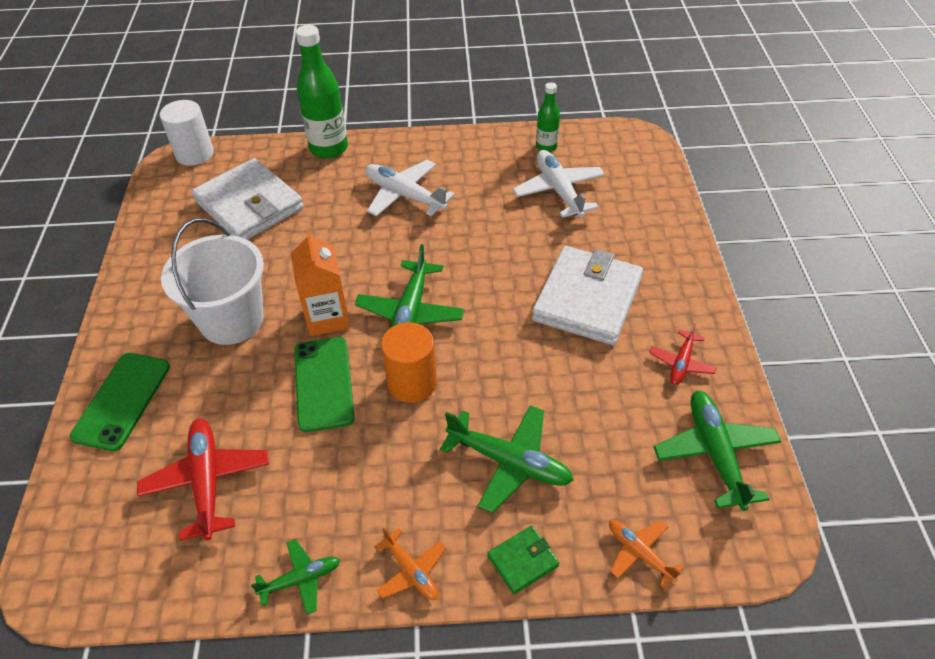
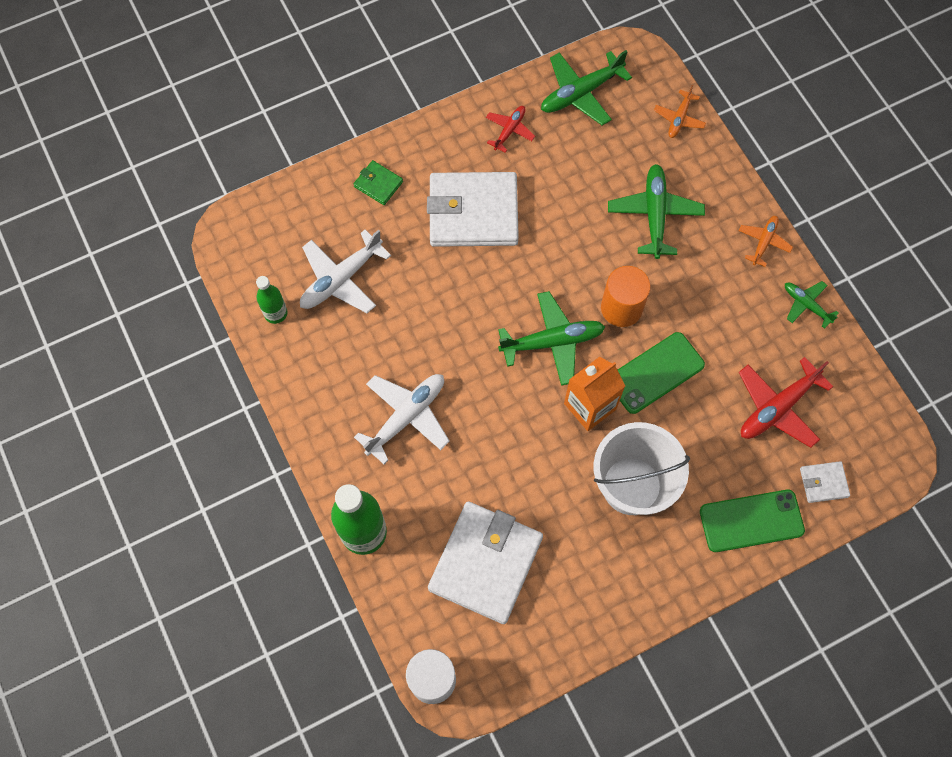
camera: 115 degrees left, 20 degrees up
white plane [365,160,455,217] -> white plane turned 150 degrees counterclockwise [354,374,450,464]
green wallet [488,526,559,594] -> green wallet moved to [353,160,403,205]
red plane [649,323,717,385] -> red plane turned 60 degrees counterclockwise [486,106,535,153]
none -> white wallet [800,461,850,503]

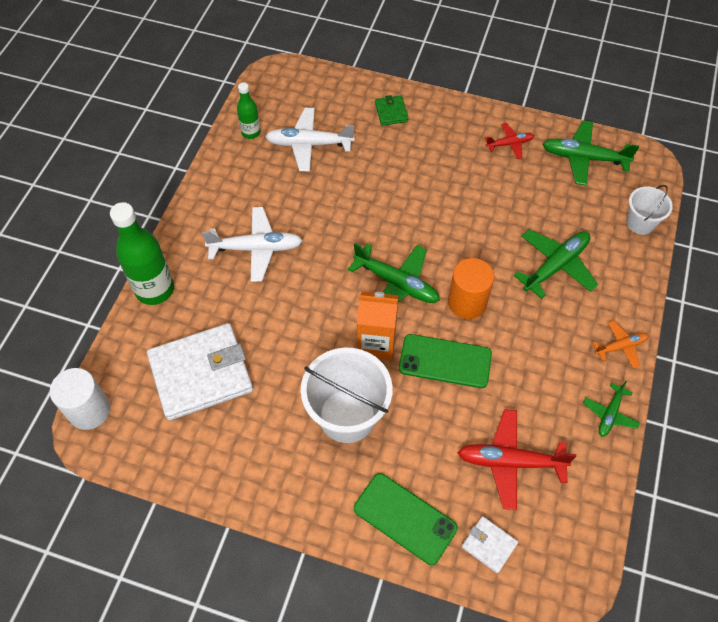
camera: 45 degrees right, 10 degrees down
white wallet [427,172,519,247] -> none
orange plane [654,85,706,138] -> white bucket [626,185,673,235]
green plane [785,281,839,329] -> green plane turned 150 degrees counterclockwise [583,381,640,437]

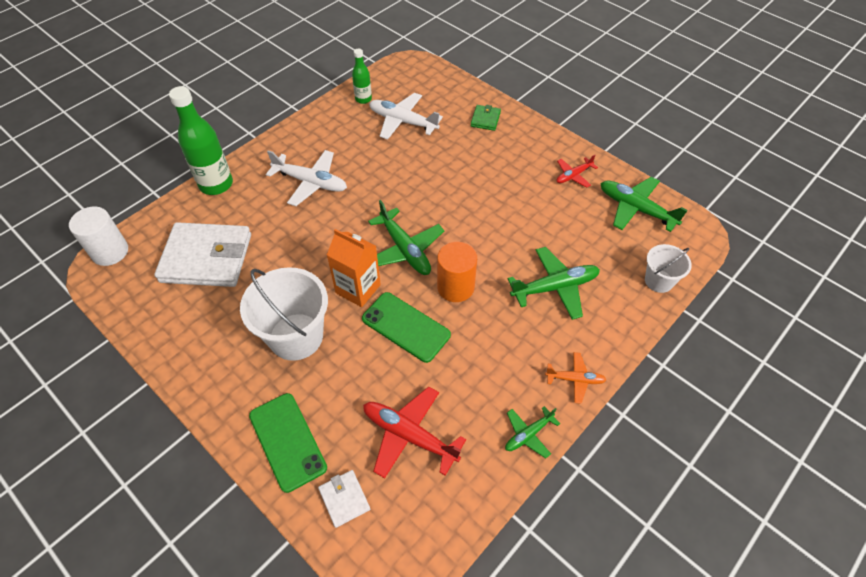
camera: 25 degrees right, 5 degrees down
red plane [485,123,534,159] -> red plane turned 135 degrees clockwise [557,155,598,187]

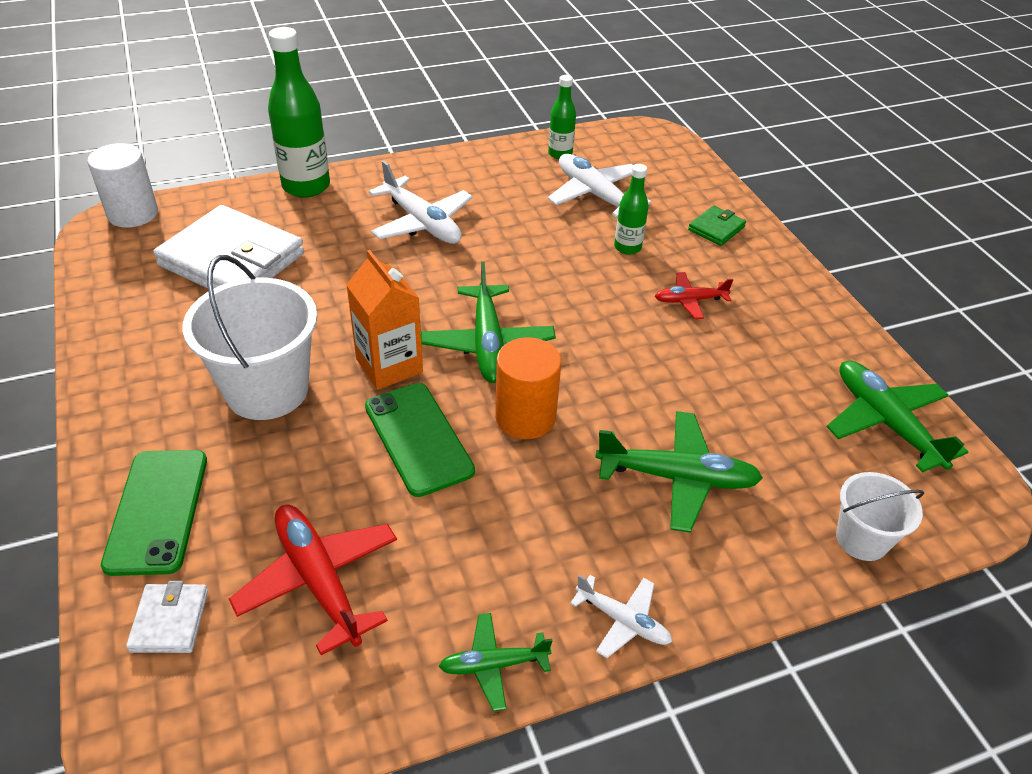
camera: 25 degrees right, 10 degrees down
orange plane [545,352,607,404] -> white plane [570,575,672,658]
red plane [557,155,598,187] -> red plane moved to [655,272,733,319]
none -> green bottle [614,164,649,255]

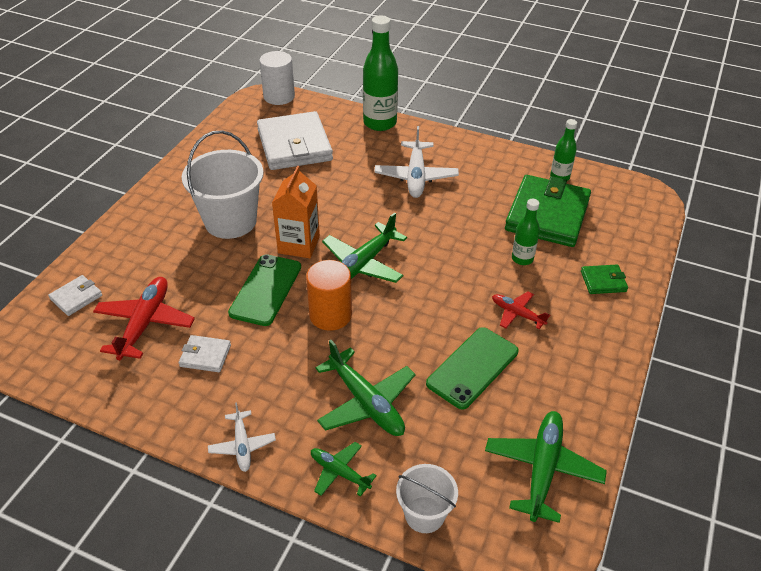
camera: 45 degrees right, 0 degrees up
green phone [101,450,207,576] -> green phone moved to [426,327,518,409]
green plane [439,613,553,711] -> green plane moved to [311,442,377,496]
white plane [547,154,651,218] -> green wallet [505,175,591,247]
none -> white wallet [179,335,231,372]

